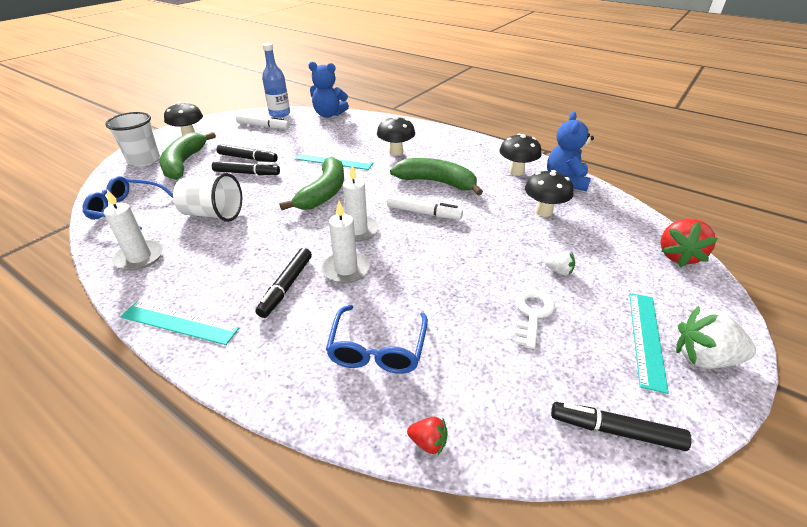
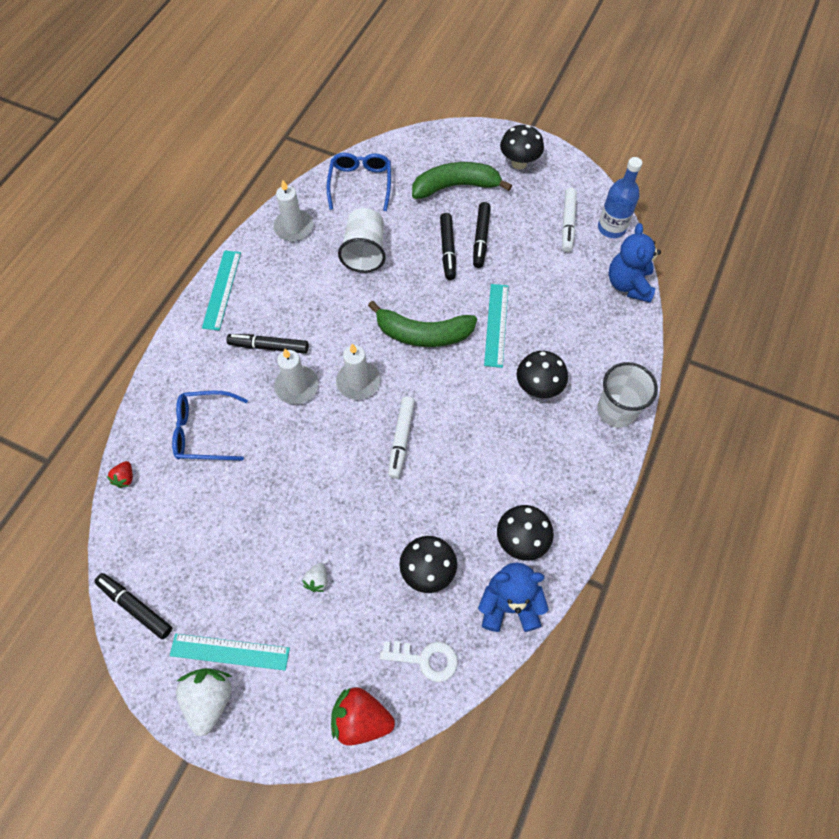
camera: 80 degrees right, 25 degrees up
white cup [105,112,160,166] -> white cup moved to [597,362,658,428]
green banana [390,158,483,196] -> none
white key [515,289,555,349] -> white key moved to [380,641,458,682]
black marker [551,402,692,451] -> black marker turned 60 degrees counterclockwise [94,573,172,639]

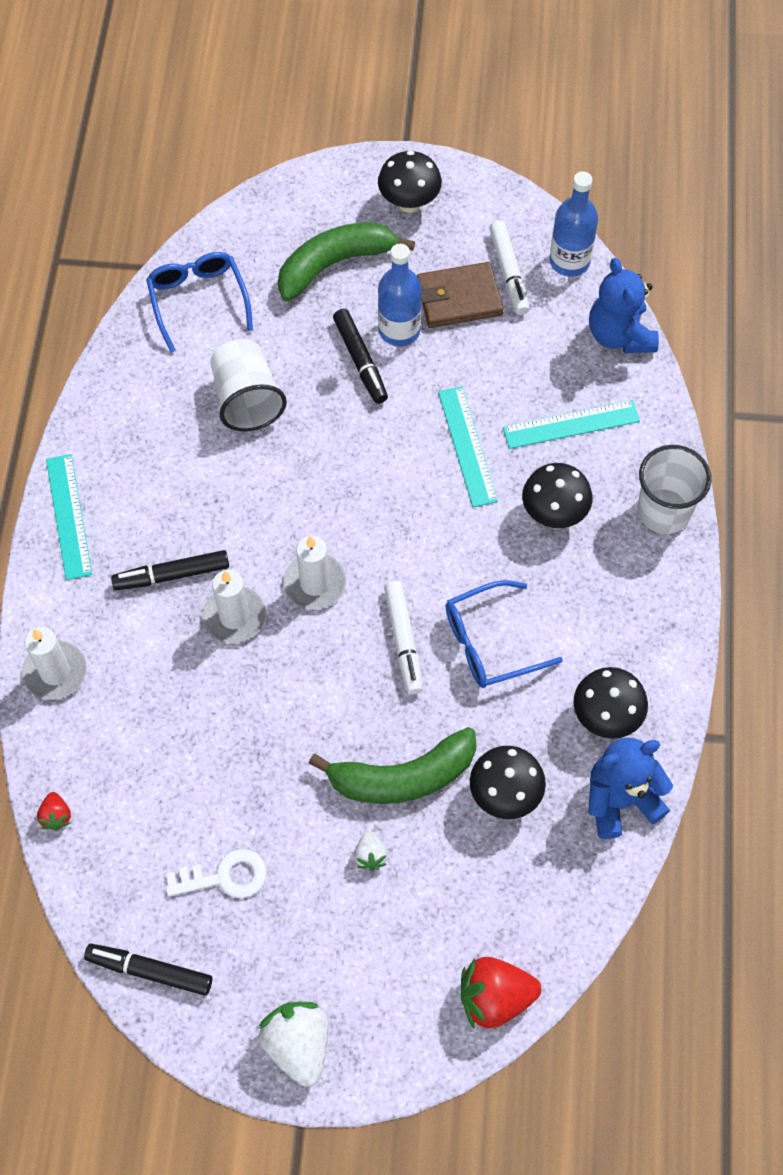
camera: 20 degrees left, 0 degrees up
turquoise ruler [170,634,290,671] -> turquoise ruler moved to [503,400,640,449]
blue glasses [172,391,248,461] -> blue glasses moved to [446,580,563,688]
white candle [273,180,313,242] -> white candle moved to [22,627,87,700]
green banana [368,301,477,347] -> green banana moved to [309,727,477,804]
white key [380,641,458,682] -> white key moved to [166,849,267,898]
black marker [473,202,491,268] -> blue bottle [378,244,422,346]
none -> brown wallet [417,262,504,328]

